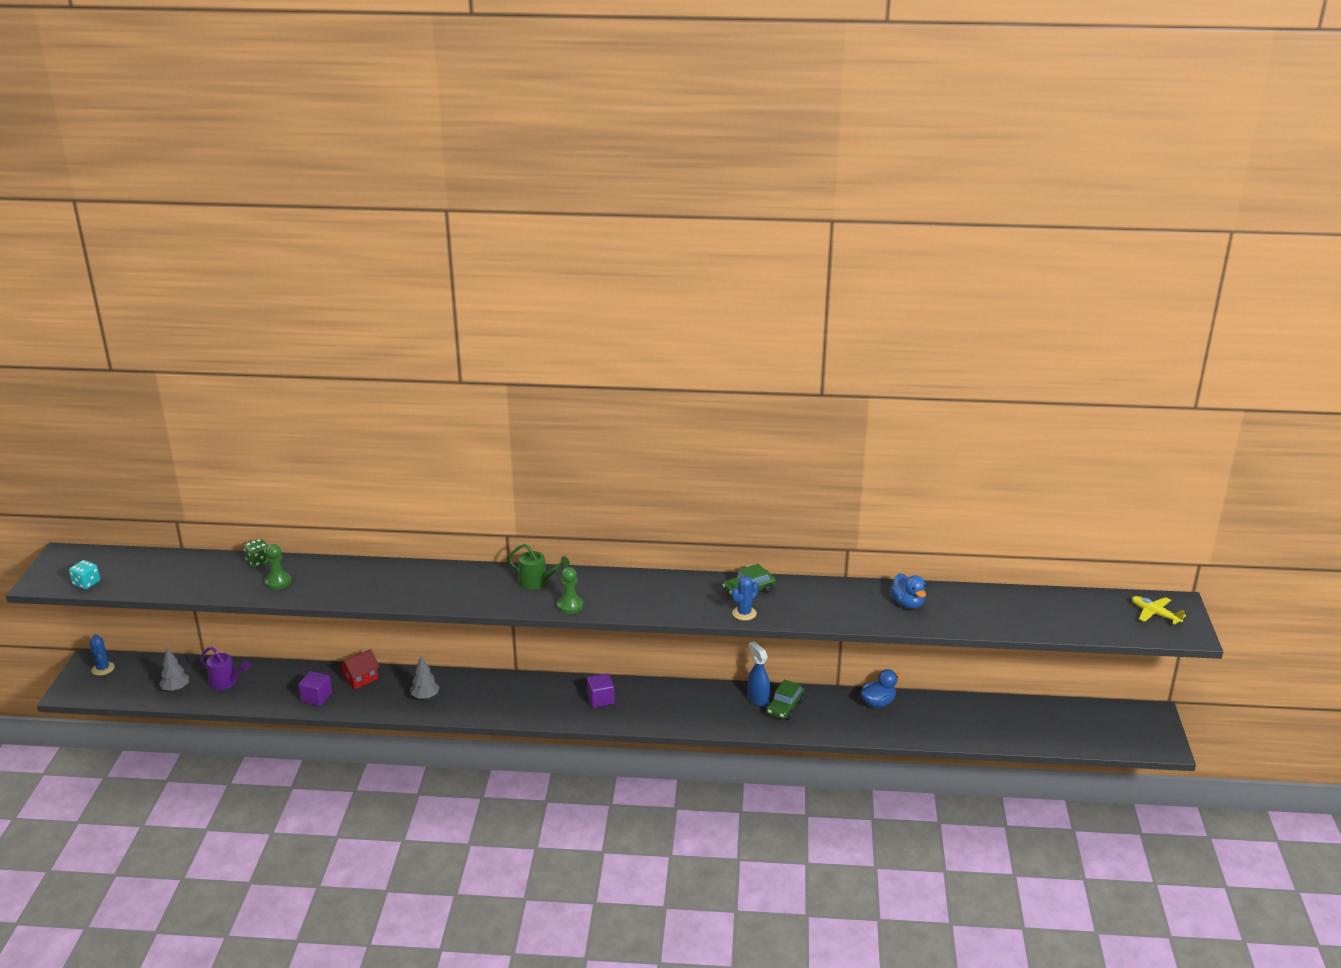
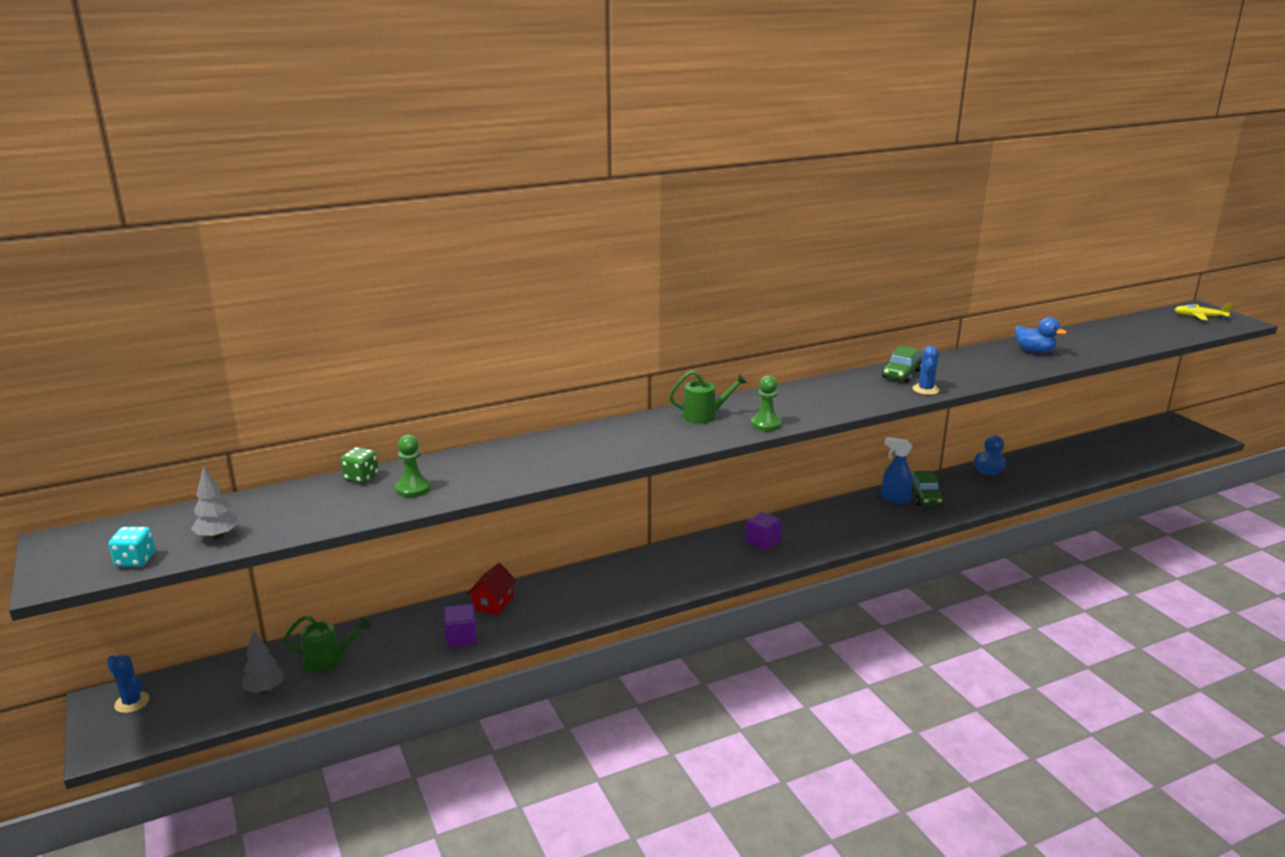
camera: 30 degrees left, 5 degrees down
purple watering can [200,647,251,690] -> green watering can [283,615,371,673]
grey tree [410,656,440,699] -> grey tree moved to [191,466,239,540]

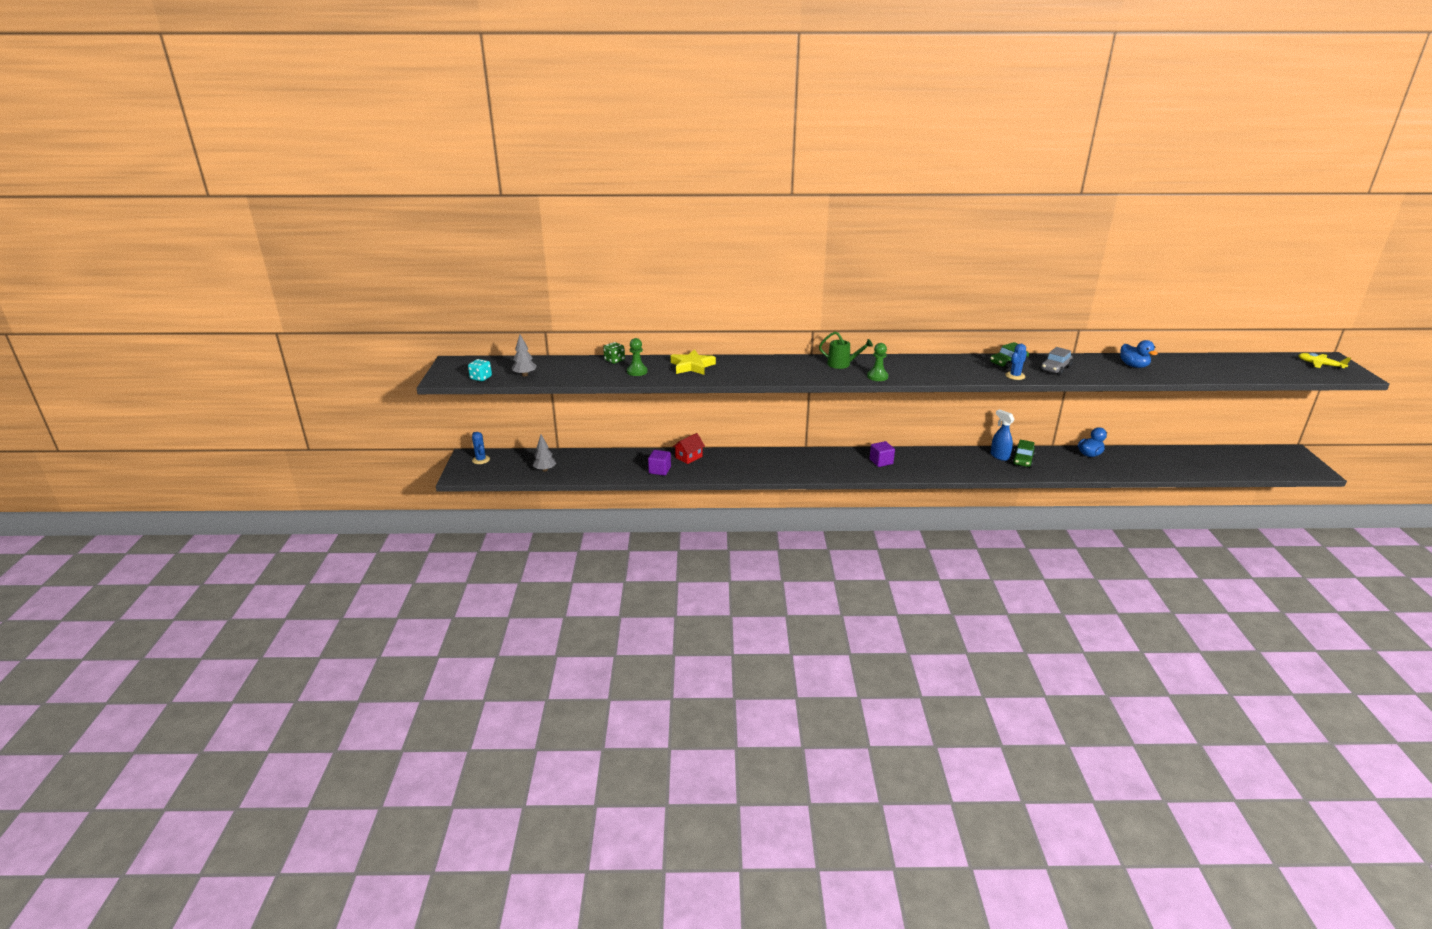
camera: 25 degrees right, 5 degrees up
green watering can [283,615,371,673] -> none
none -> yellow star [671,349,716,375]
none -> grey car [1040,347,1073,375]

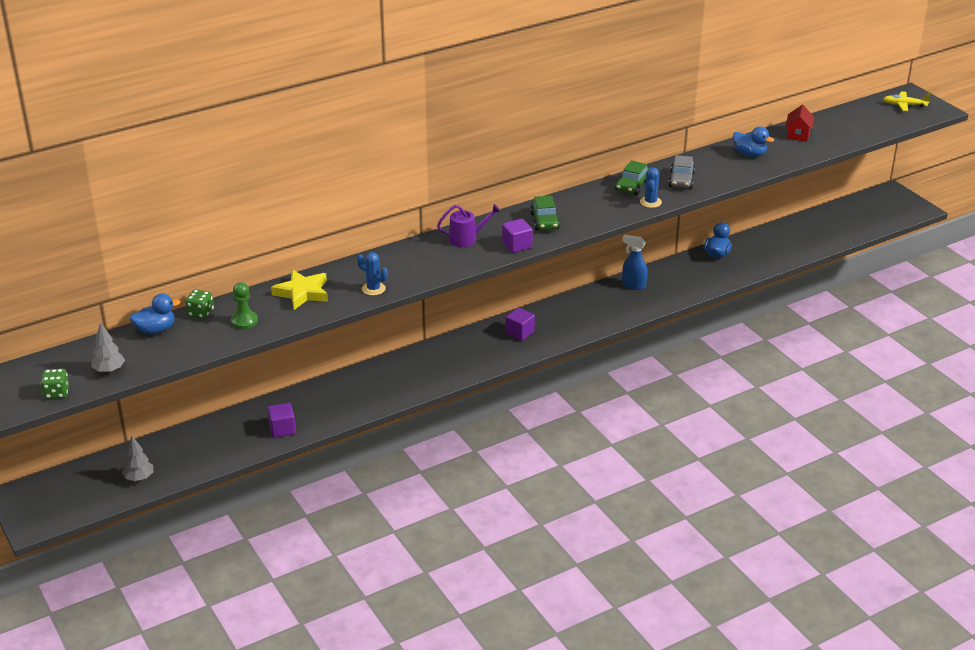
camera: 30 degrees left, 5 degrees up
turquoise dice [468,359,492,381] -> green dice [41,369,69,399]
blue cactus [472,432,490,464] -> blue cactus moved to [357,252,388,296]
red house [673,433,705,464] -> red house moved to [785,105,814,141]
green watering can [819,331,873,369] -> purple watering can [437,204,501,247]
green pawn [867,343,888,381] -> purple cube [502,219,533,253]
green car [1012,440,1036,468] -> green car moved to [530,196,560,230]
none -> blue duck [130,293,181,334]

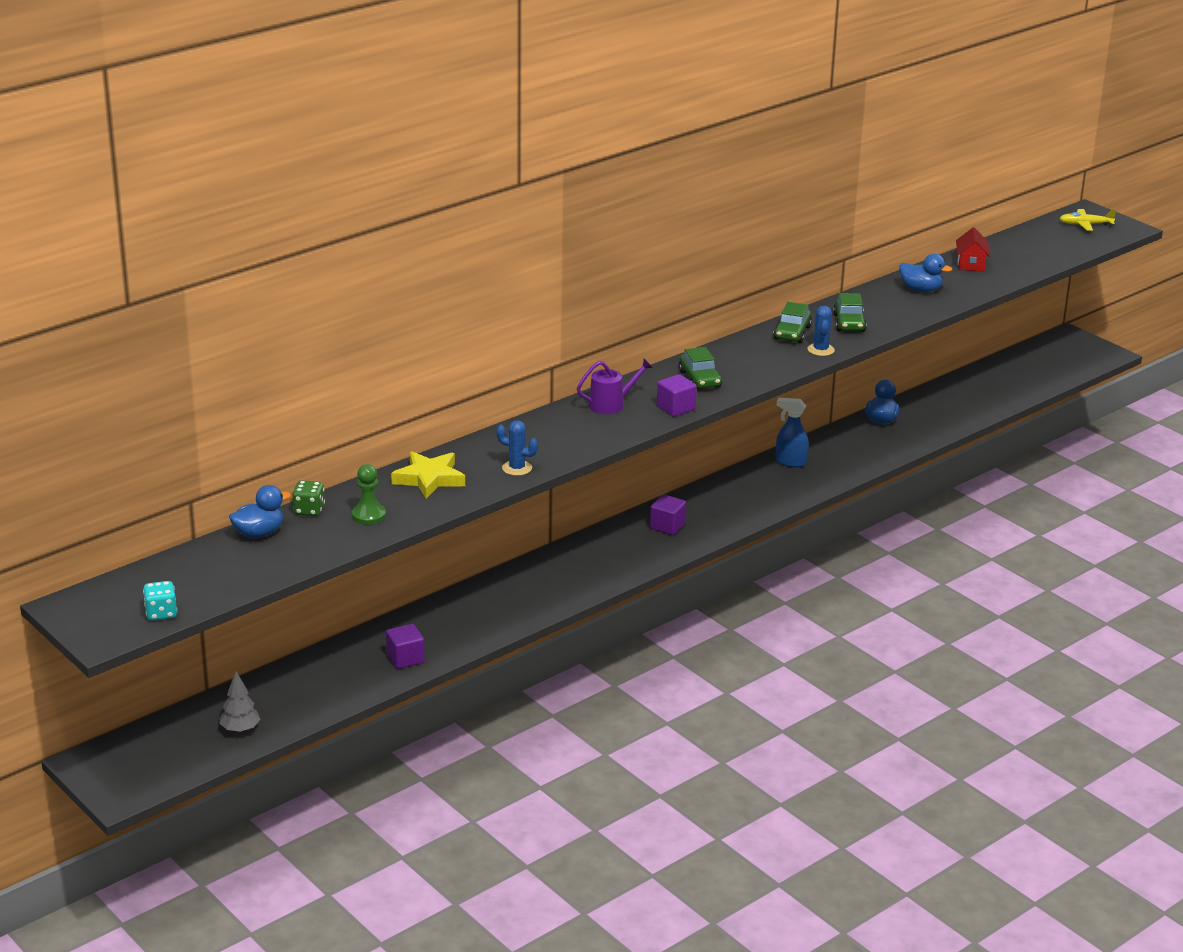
camera: 10 degrees left, 5 degrees down
green dice [41,369,69,399] -> turquoise dice [143,581,177,621]
grey tree [91,322,125,373] -> none
grey car [669,155,695,189] -> green car [833,293,867,332]

